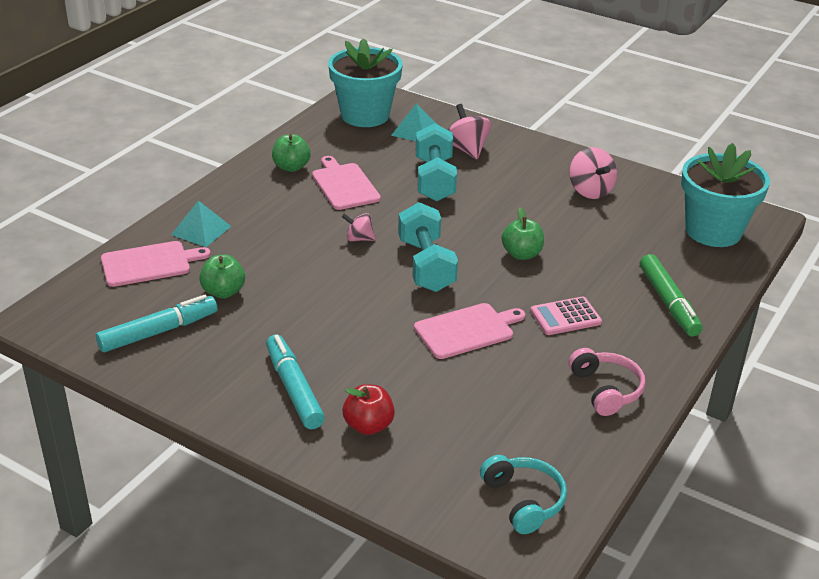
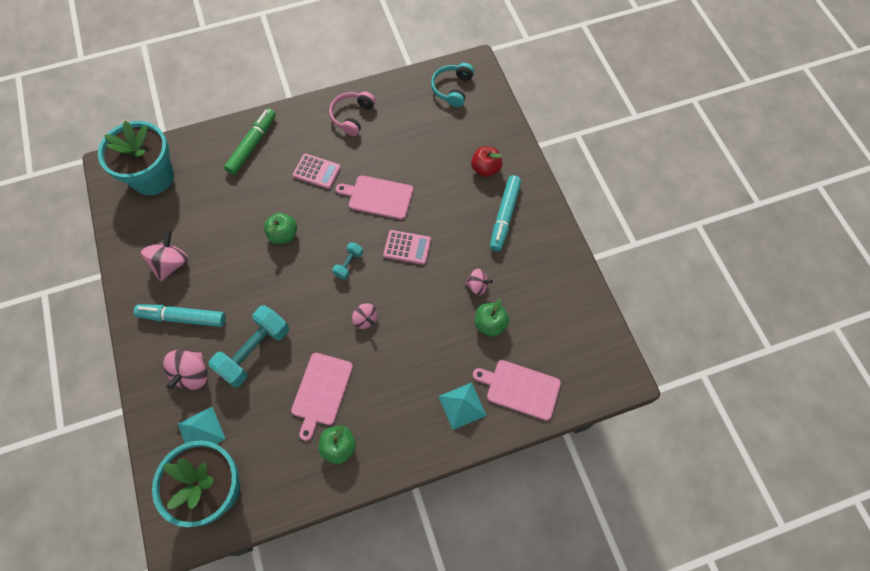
camera: 140 degrees left, 30 degrees up
turquoise marker [96,295,217,352] -> turquoise marker moved to [134,304,226,327]
turquoise dumbbell [398,202,458,292] -> turquoise dumbbell [332,242,363,280], size x0.49
none -> pink calculator [383,230,431,265]
none -> pink spinning top [465,268,493,296]

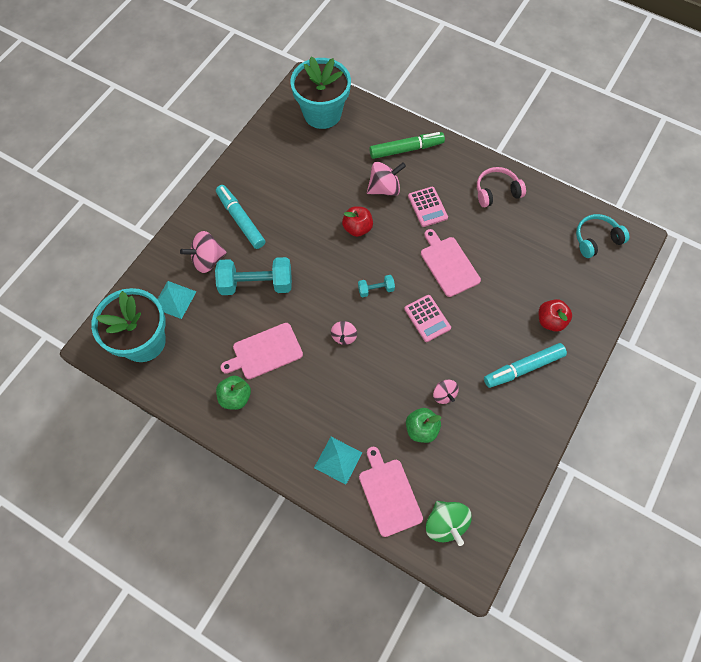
camera: 50 degrees right, 0 degrees up
pink spinning top [141,230,188,282] -> pink spinning top moved to [367,162,406,196]
green apple [264,213,297,244] -> red apple [342,206,373,237]
none -> green spinning top [426,501,472,546]

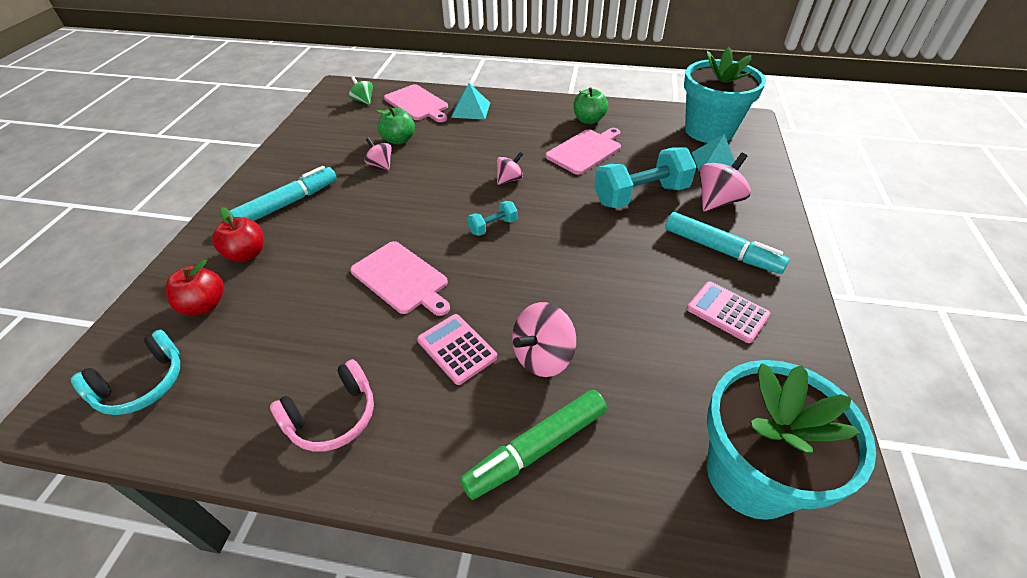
camera: 160 degrees right, 20 degrees down
pink spinning top [331,321,357,345] -> pink spinning top turned 60 degrees clockwise [497,152,523,185]
red apple [342,206,373,237] -> red apple moved to [165,260,224,315]
pink calculator [404,295,451,342] -> pink calculator moved to [687,281,771,343]
green spinning top [426,501,472,546] -> green spinning top [349,76,373,105], size x0.61

